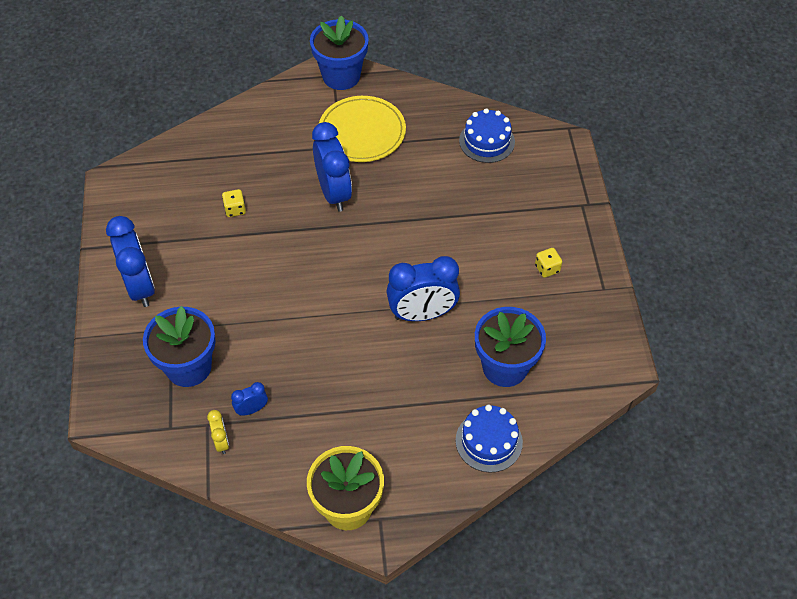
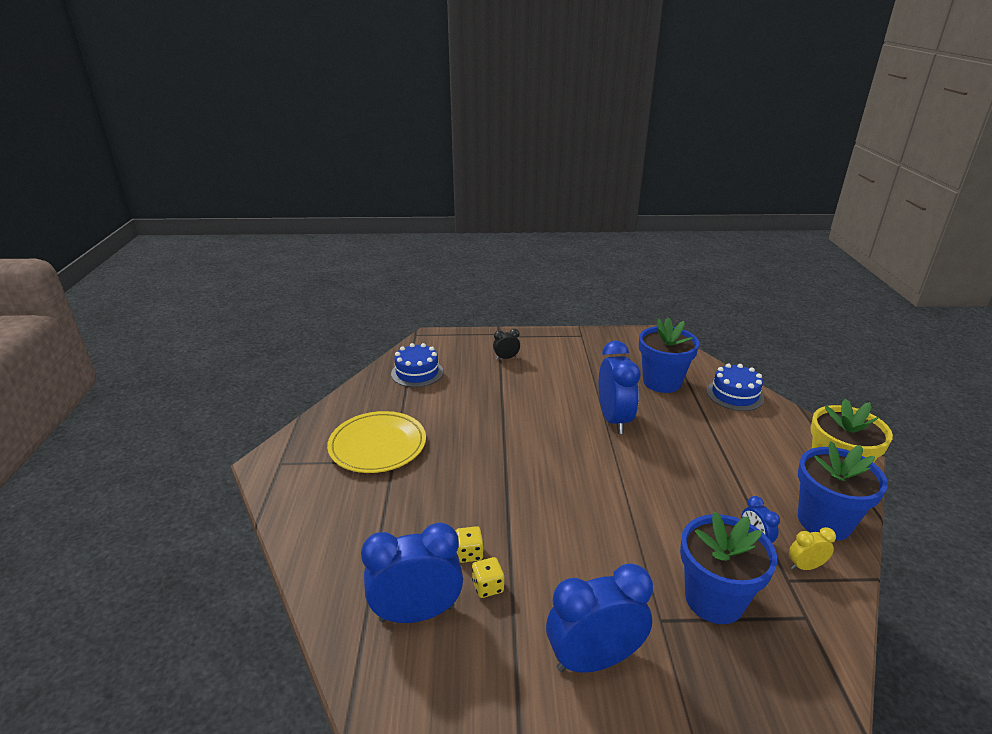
camera: 85 degrees left, 25 degrees down
blue flower pot [310,15,369,90] -> blue flower pot moved to [798,441,888,541]
blue clock [312,122,352,212] -> blue clock moved to [361,522,463,623]
yellow dice [535,248,562,278] -> yellow dice moved to [472,557,504,598]
none -> black clock [493,329,520,360]

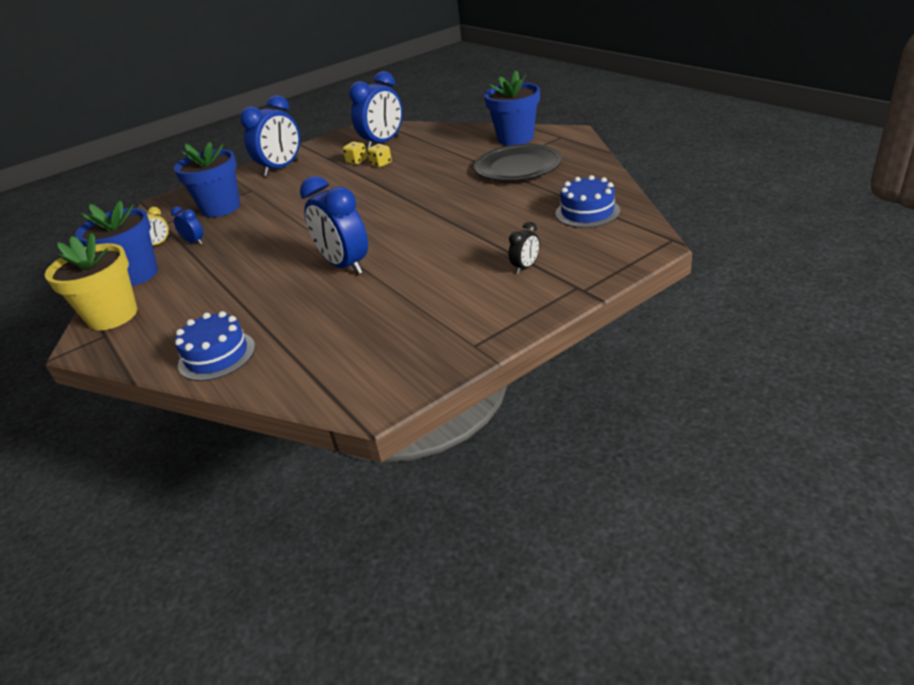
camera: 150 degrees right, 5 degrees up
yellow plate [327,411,426,473] -> black plate [474,144,562,181]
blue flower pot [639,317,699,393] -> blue flower pot moved to [484,70,540,146]

